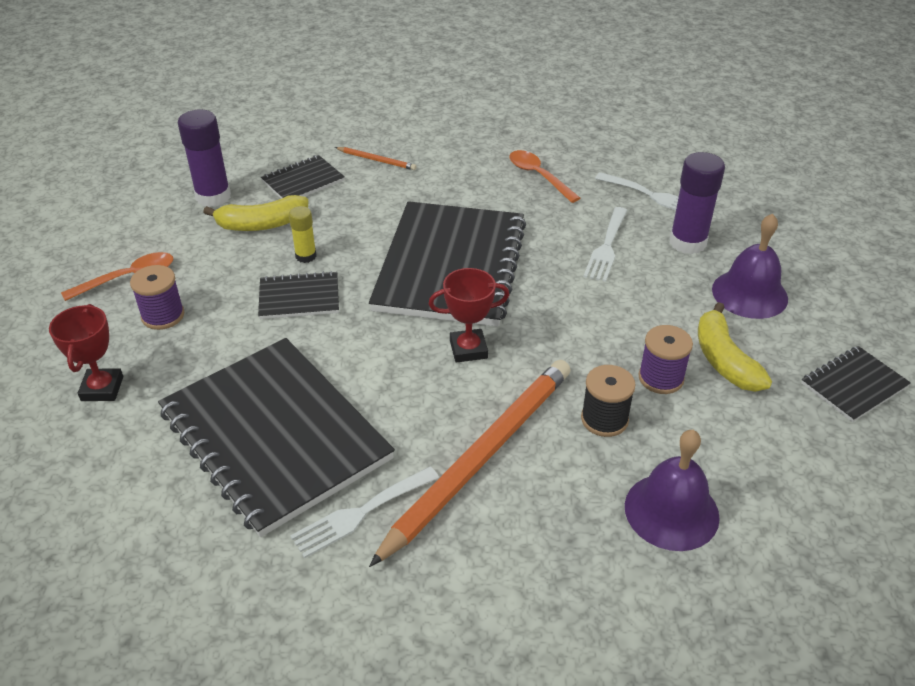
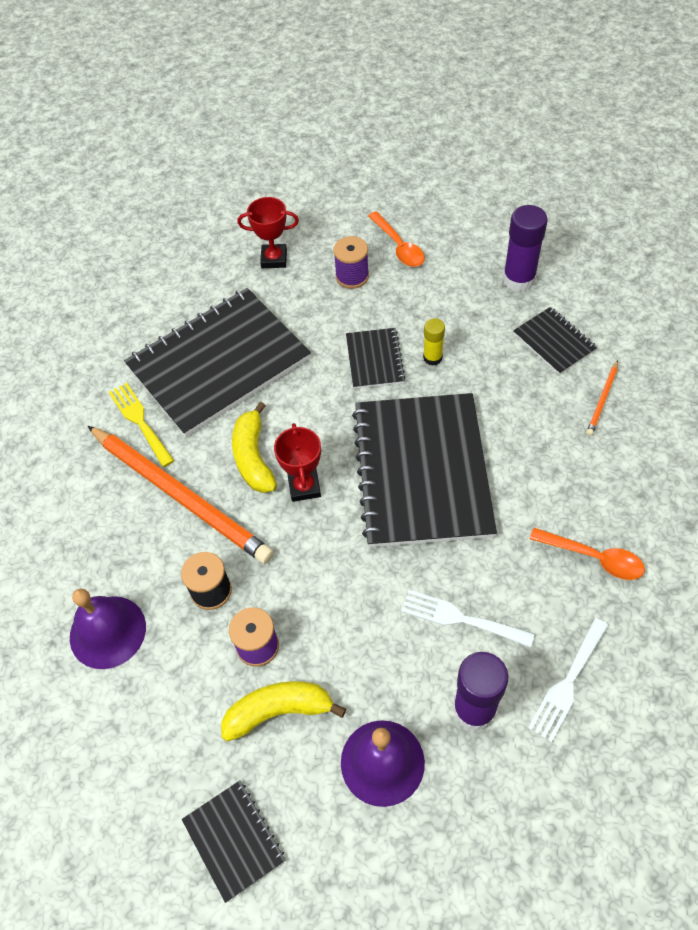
camera: 95 degrees right, 15 degrees up
yellow banana [203,195,308,231] -> yellow banana moved to [232,402,277,493]
white fork [290,466,439,558] -> yellow fork [109,383,174,467]
black notebook [369,201,526,327] -> black notebook turned 75 degrees clockwise [352,393,497,547]
orange spoon [509,150,580,203] -> orange spoon turned 60 degrees clockwise [530,528,645,580]

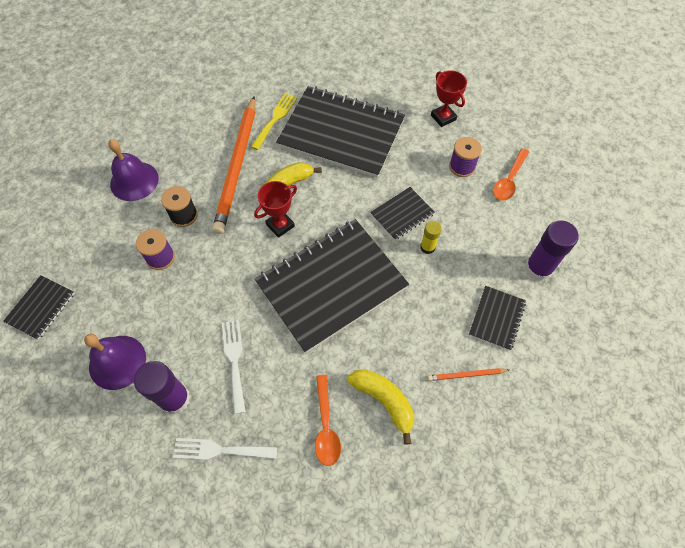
camera: 55 degrees right, 5 degrees up
yellow banana [221,681,346,742] -> yellow banana moved to [347,369,414,445]

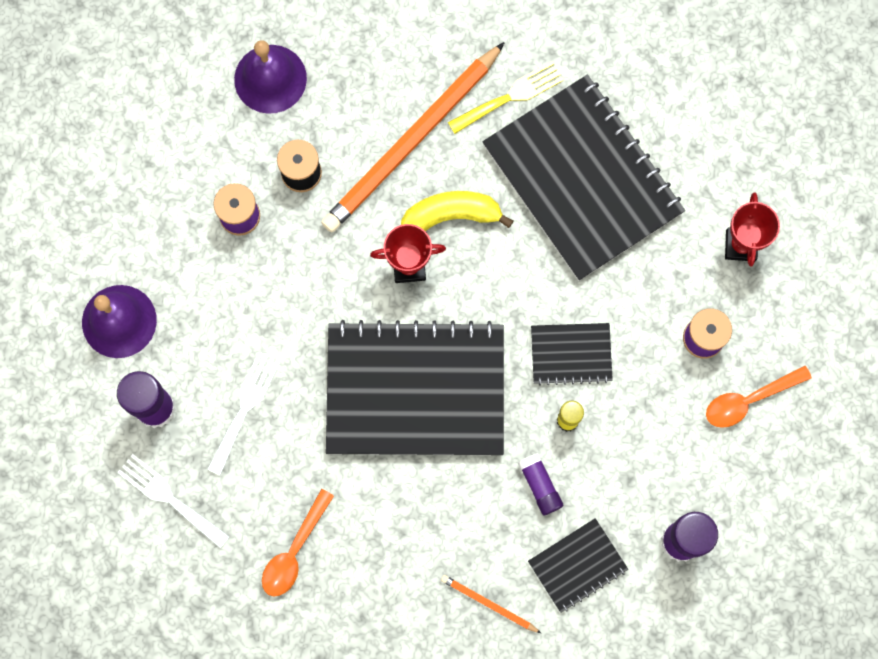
camera: 35 degrees right, 15 degrees up
black notebook [3,275,75,340] -> none
yellow banana [347,369,414,445] -> none
none -> purple glue stick [518,453,563,516]

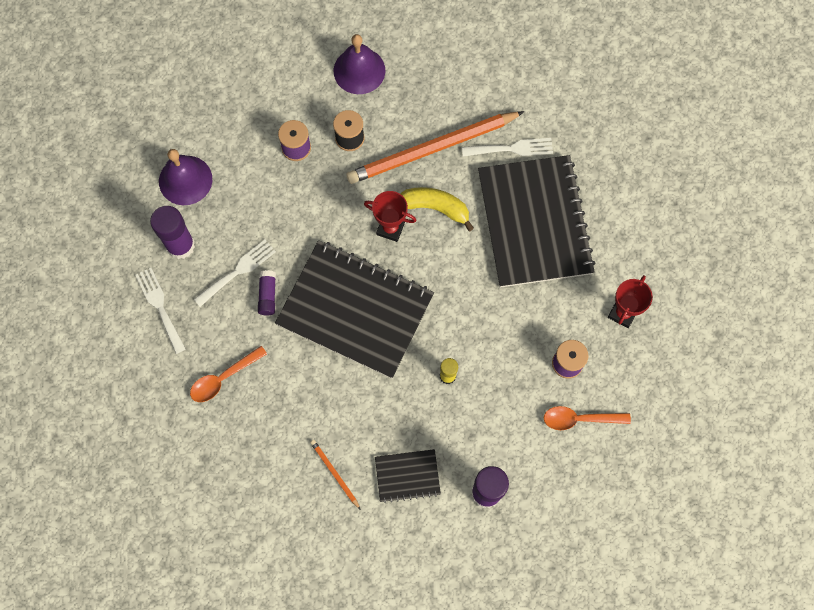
camera: 25 degrees right, 5 degrees down
yellow fork [448,61,564,134] -> white fork [462,138,553,156]
purple glue stick [518,453,563,516] -> purple glue stick moved to [258,270,276,315]
black notebook [531,323,613,386] -> none

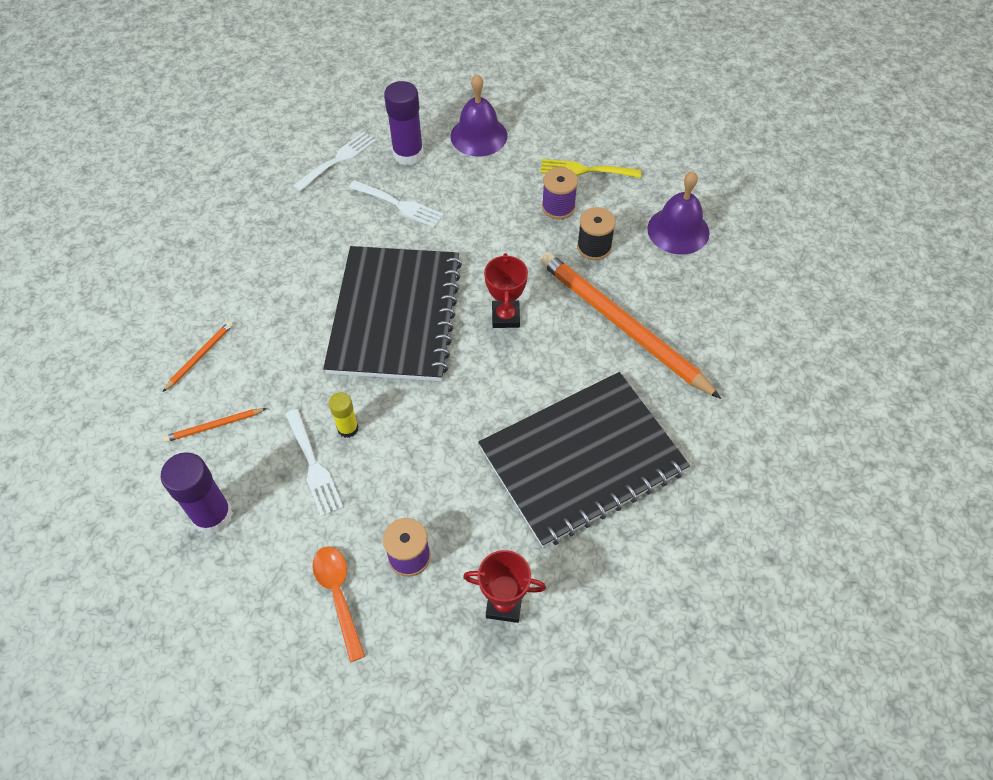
camera: 70 degrees right, 15 degrees down
orange spoon [190,346,267,402] -> none
purple glue stick [258,270,276,315] -> none
black notebook [375,449,441,503] -> orange pencil [163,408,267,442]
yellow banana [400,187,474,231] -> none
white fork [462,138,553,156] -> white fork moved to [285,409,343,517]
none -> yellow fork [540,159,641,178]

